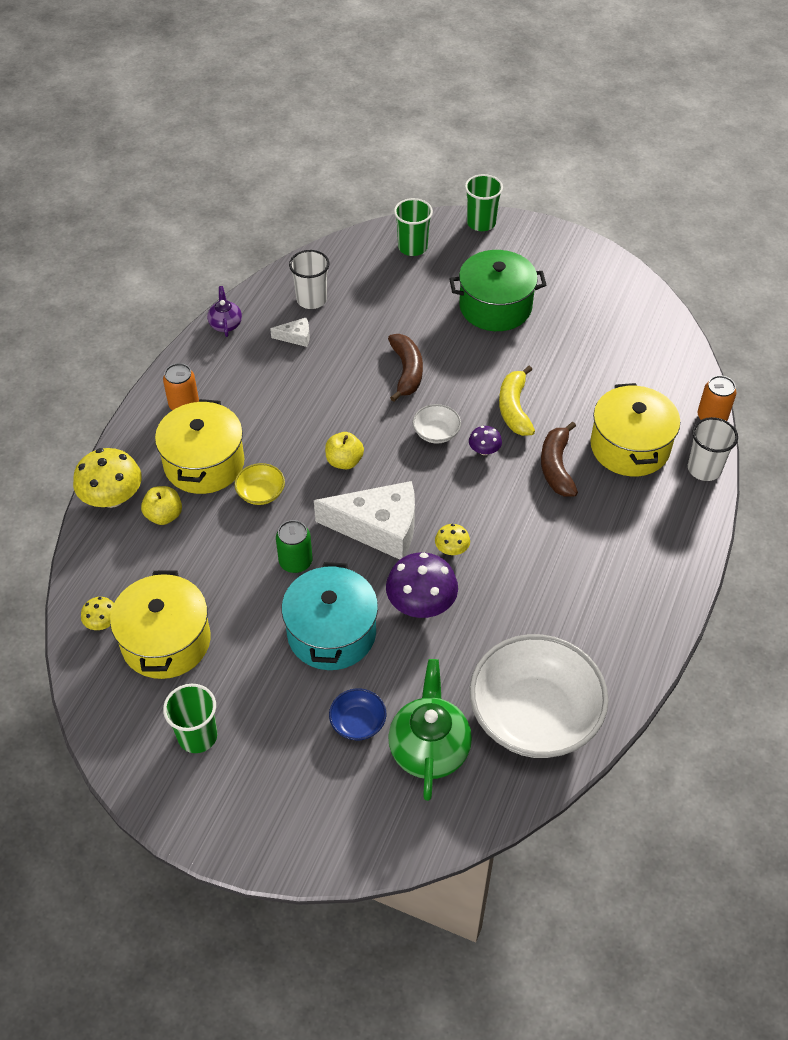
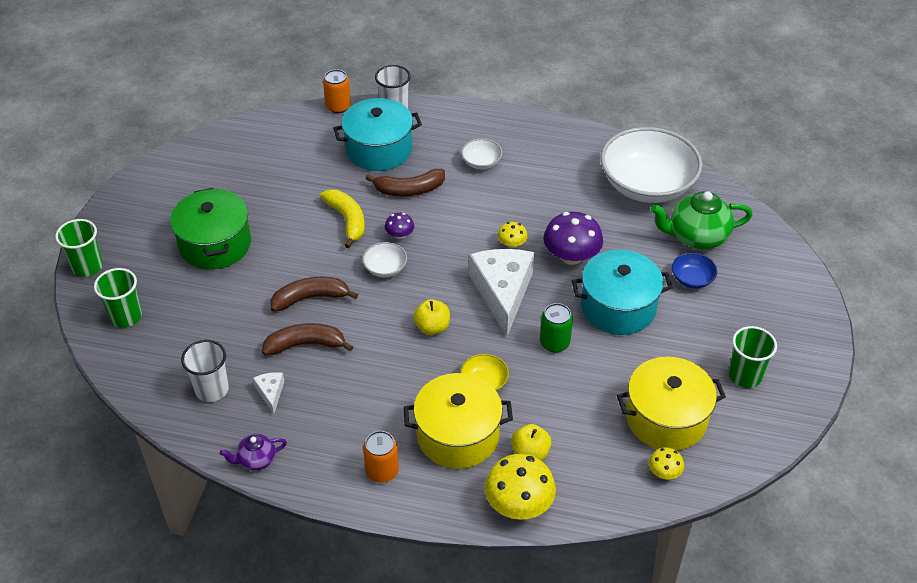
camera: 100 degrees left, 5 degrees down
yellow banana [499,366,535,436] -> yellow banana turned 105 degrees counterclockwise [320,189,365,248]
yellow pot [590,383,680,476] -> turquoise pot [333,98,422,171]
none -> brown banana [262,323,353,356]
none -> white bowl [461,139,502,169]

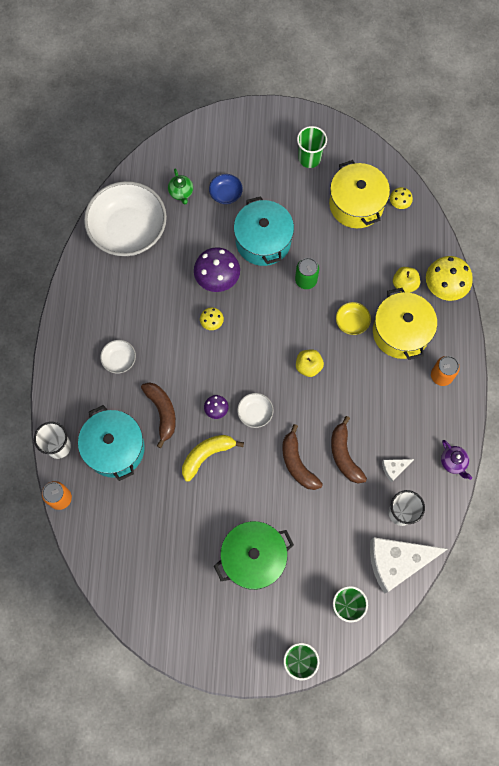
camera: 100 degrees left, 25 degrees up
white cheese [469,249,534,336] -> white cheese moved to [370,537,448,594]
green teapot [650,191,753,249] -> green teapot [168,168,193,204], size x0.54

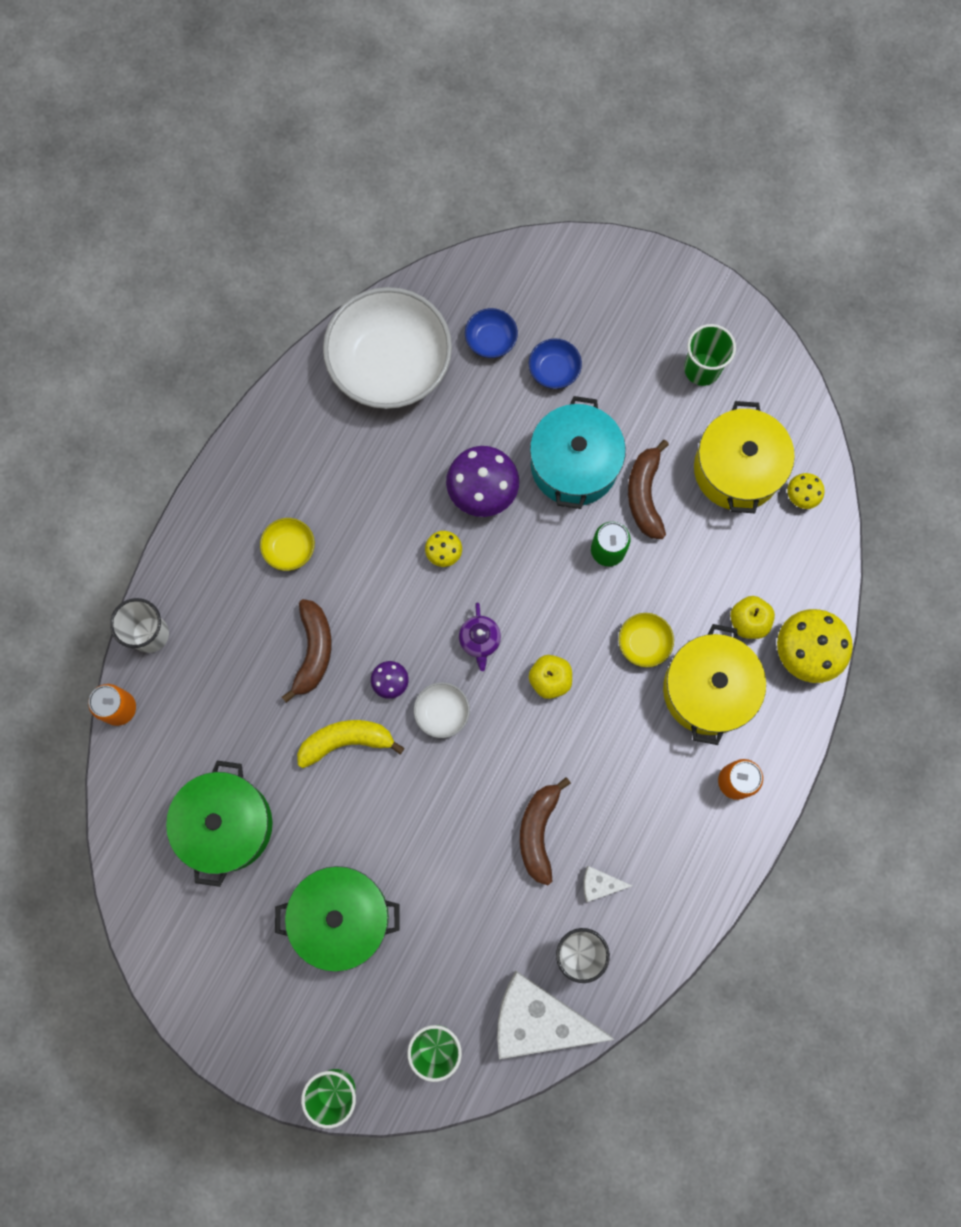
camera: 25 degrees right, 5 degrees up
turquoise pot [78,405,145,481] -> none
white bowl [100,340,136,374] -> yellow bowl [260,518,315,571]
green teapot [168,168,193,204] -> blue bowl [465,308,518,358]
brown banana [282,424,323,490] -> brown banana moved to [628,440,669,539]
purple teapot [441,440,472,480] -> purple teapot moved to [459,603,501,671]
none -> green pot [166,761,272,887]

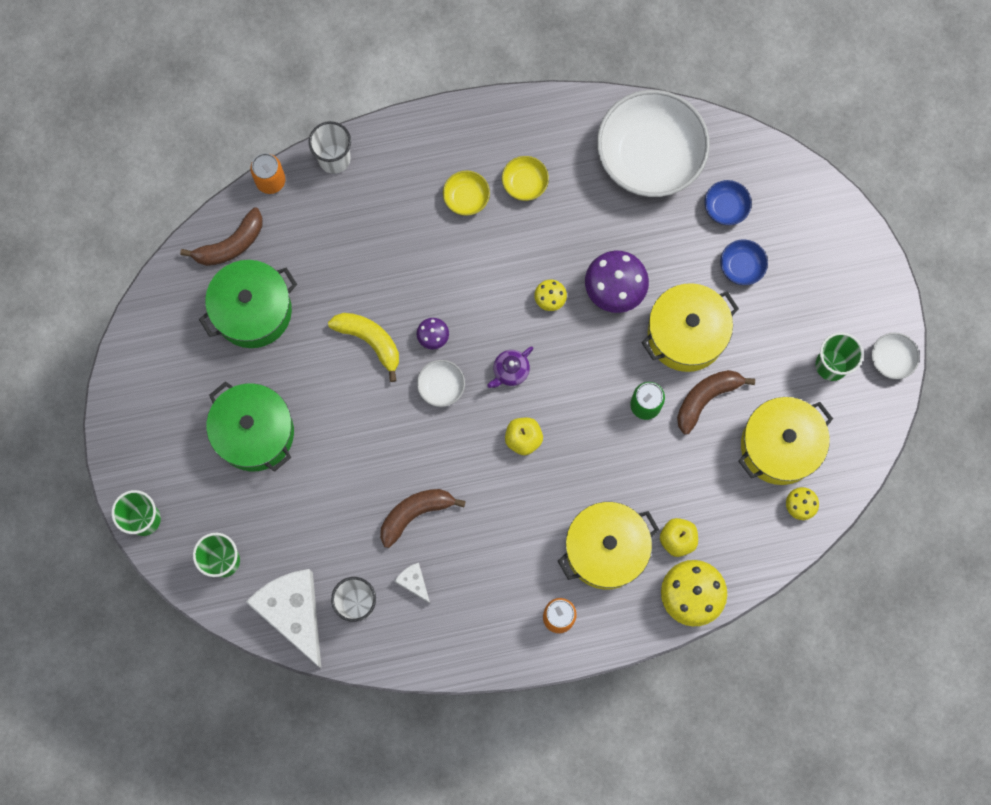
camera: 50 degrees right, 0 degrees up
brown banana [282,599,331,703] -> brown banana moved to [180,208,263,266]
turquoise pot [530,396,626,509] -> yellow pot [642,283,739,372]
yellow bowl [618,613,674,667] -> yellow bowl moved to [502,156,549,201]
none -> white bowl [871,333,920,379]

